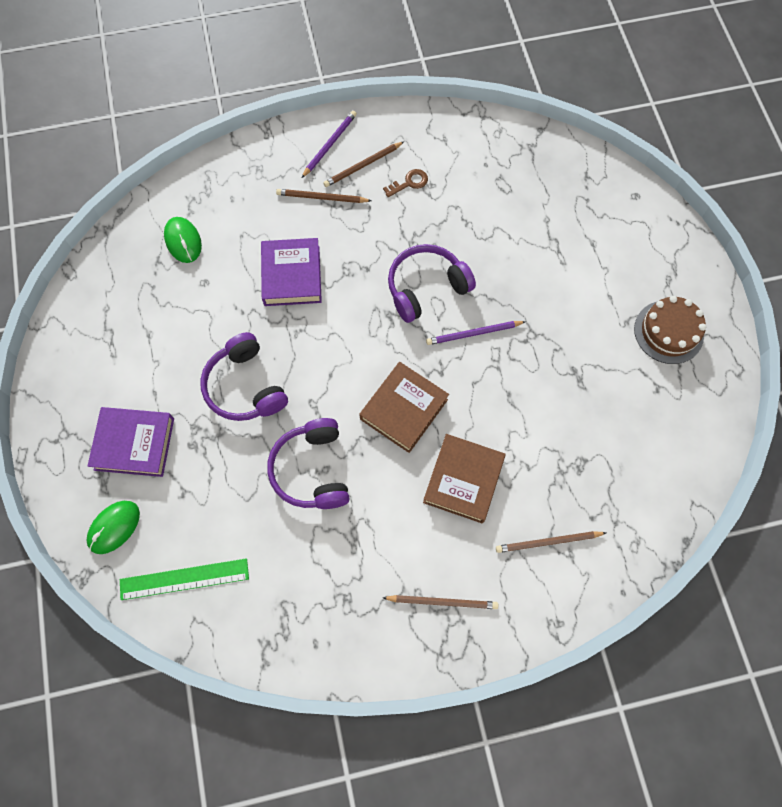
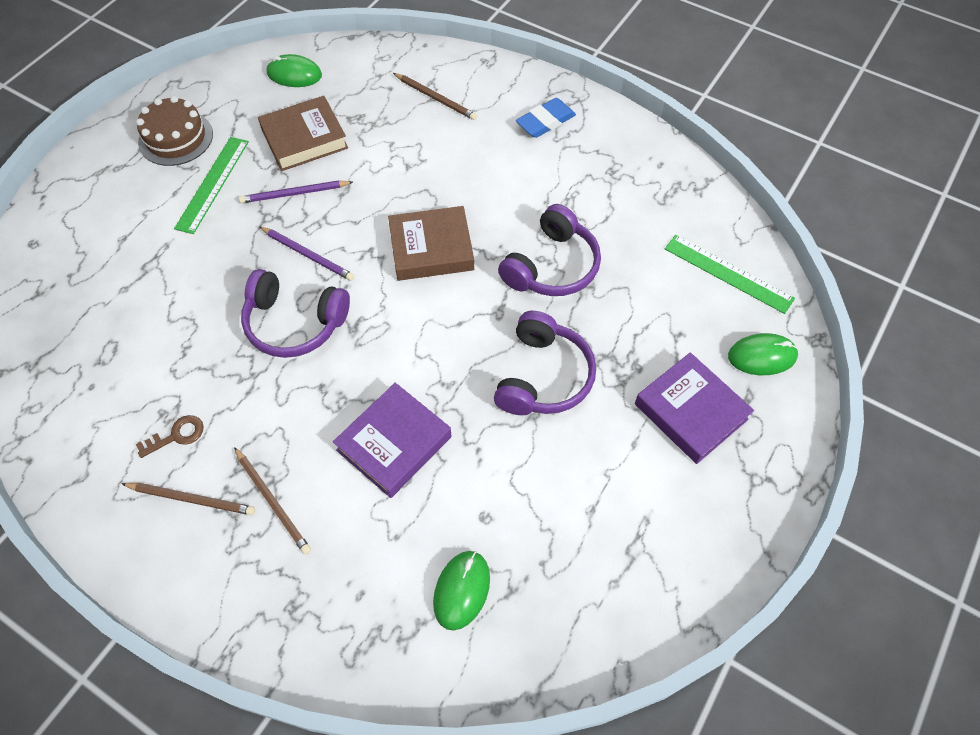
camera: 135 degrees left, 10 degrees down
purple pencil [302,111,357,178] -> purple pencil moved to [239,180,353,203]
brown key [383,169,428,197] -> brown key turned 135 degrees clockwise [136,415,204,458]
brown pencil [383,595,498,609] -> blue eraser [516,98,576,138]
brown book [423,434,506,523] -> brown book moved to [258,96,348,171]
none -> green ruler [174,137,249,234]
none -> green mouse [266,54,322,87]

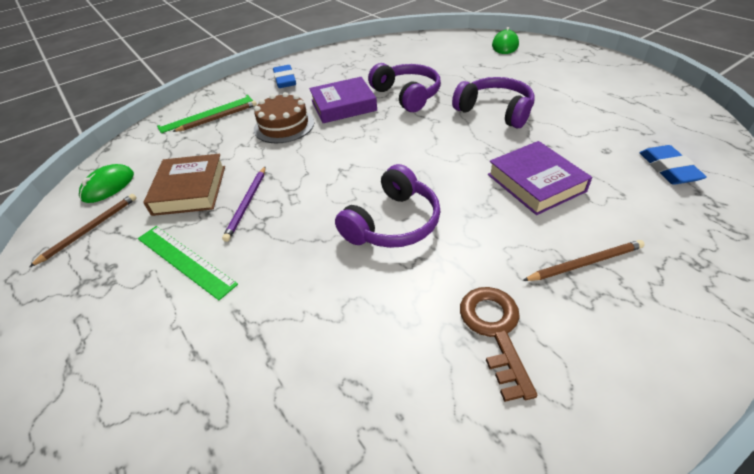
camera: 65 degrees left, 15 degrees down
brown pencil [122,483,255,515] -> brown pencil moved to [29,194,137,267]
brown cake [136,96,213,166] -> brown cake moved to [254,92,314,143]
brown key [136,415,204,458] -> brown key [460,287,538,402], size x1.65
purple pencil [259,226,355,281] -> none
brown book [388,206,474,281] -> none
green mouse [433,551,490,631] -> blue eraser [640,145,707,185]
purple book [635,352,754,464] -> purple book moved to [309,77,377,123]
green ruler [665,235,795,314] -> green ruler moved to [157,95,253,133]

